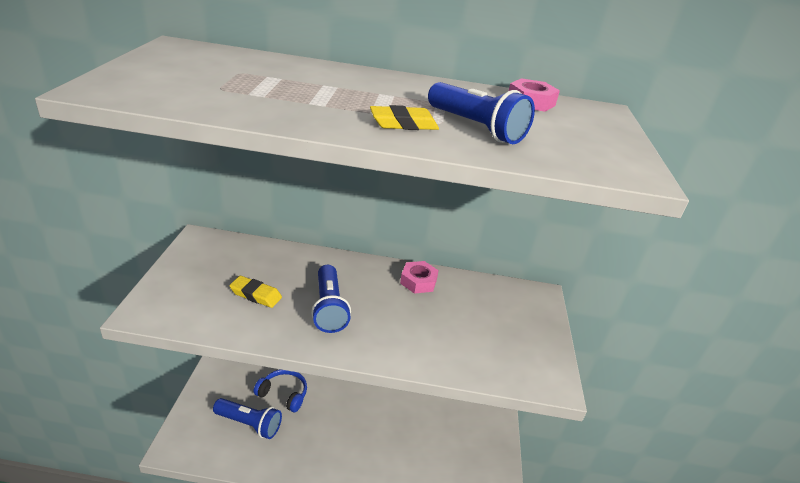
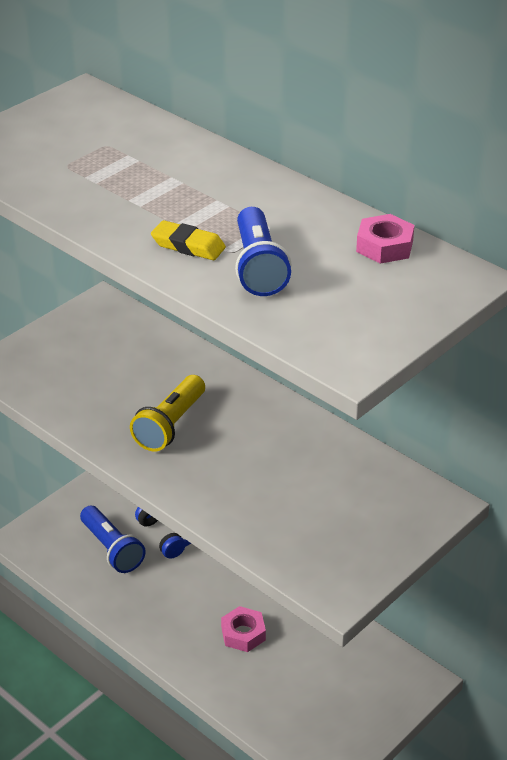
camera: 40 degrees right, 5 degrees up
yellow eraser [229,276,282,308] -> none
blue flashlight [311,265,351,333] -> yellow flashlight [130,375,205,452]
pink nut [400,261,439,294] -> pink nut moved to [221,606,266,652]

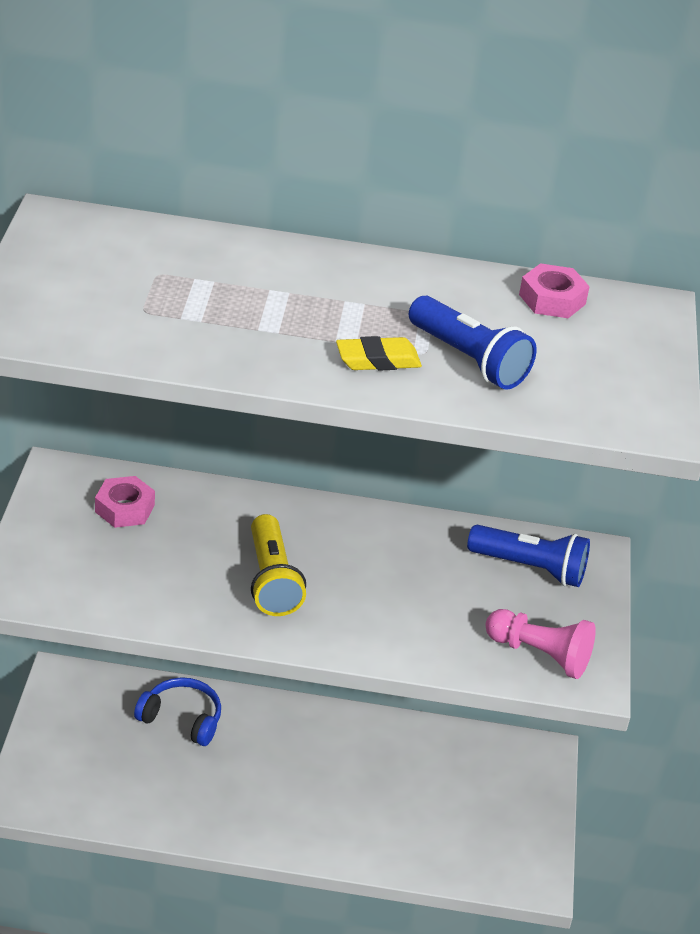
camera: 40 degrees left, 0 degrees up
blue flashlight [80,505,146,573] -> blue flashlight moved to [467,525,590,587]
pink nut [221,606,266,652] -> pink nut moved to [95,476,155,528]
none -> pink pawn [485,609,596,679]

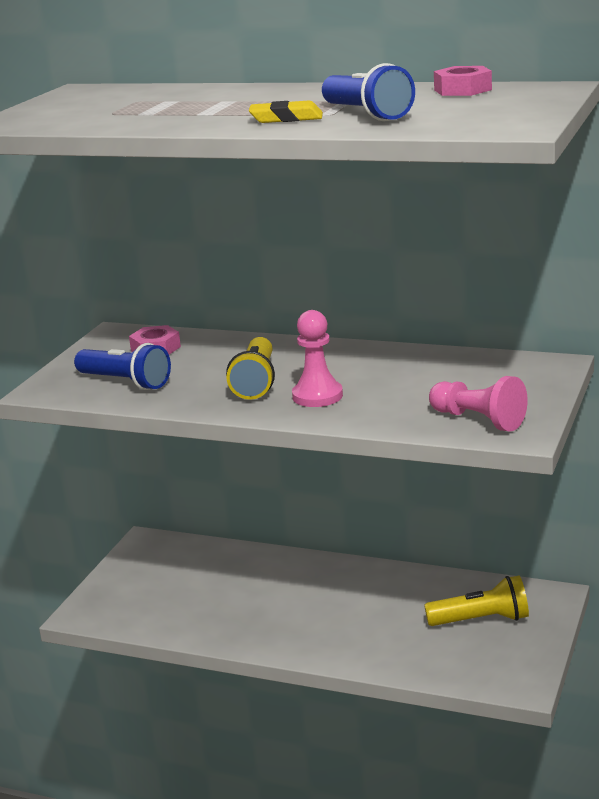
camera: 20 degrees right, 15 degrees down
blue headphones [134,677,221,746] -> none
blue flashlight [467,525,590,587] -> blue flashlight moved to [74,343,171,390]
none -> pink pawn [292,310,343,407]
none -> yellow flashlight [424,576,529,626]

